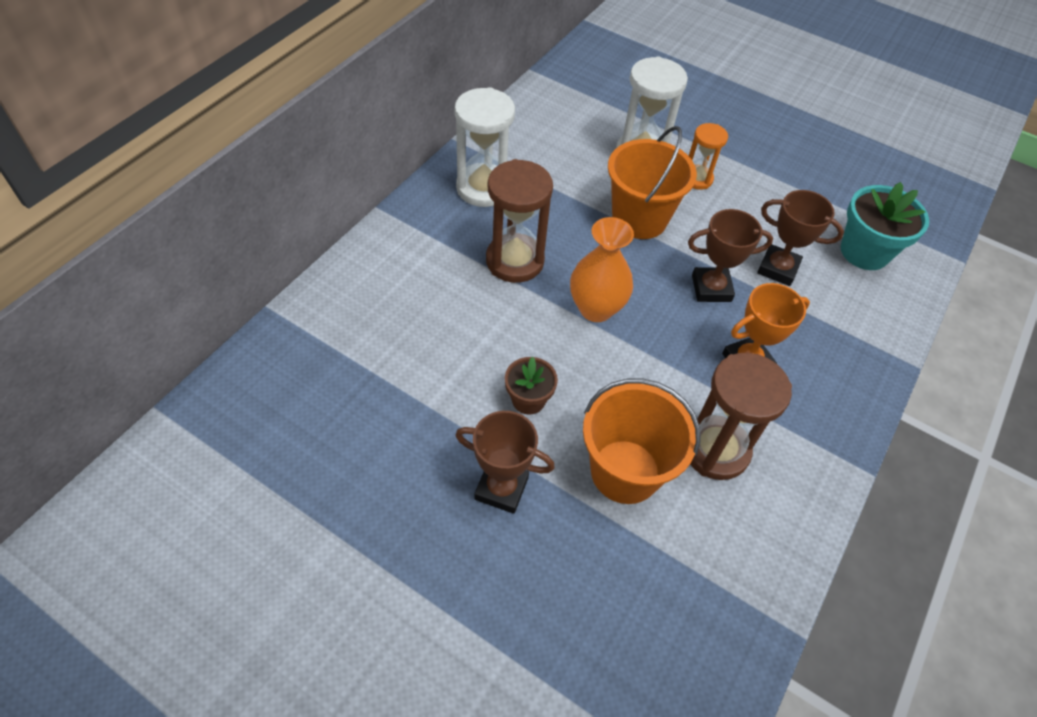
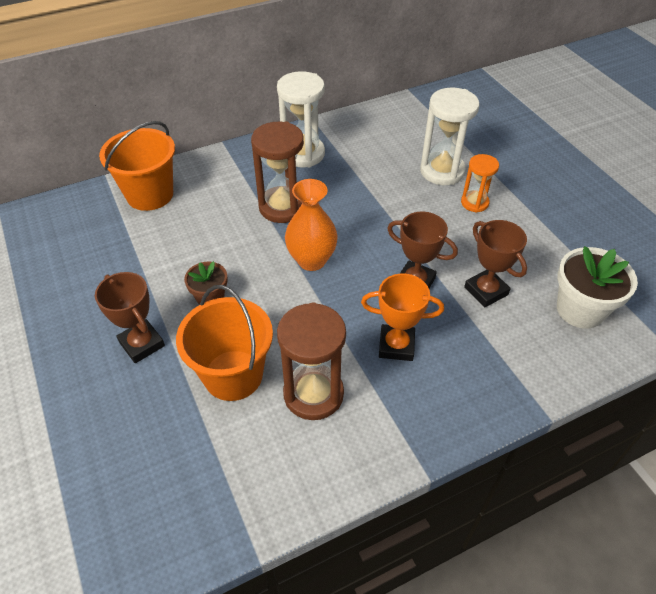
camera: 35 degrees right, 5 degrees down
orange bucket [608,126,697,239] -> orange bucket moved to [99,121,175,211]
turquoise flower pot [841,182,929,270] -> white flower pot [557,246,638,329]

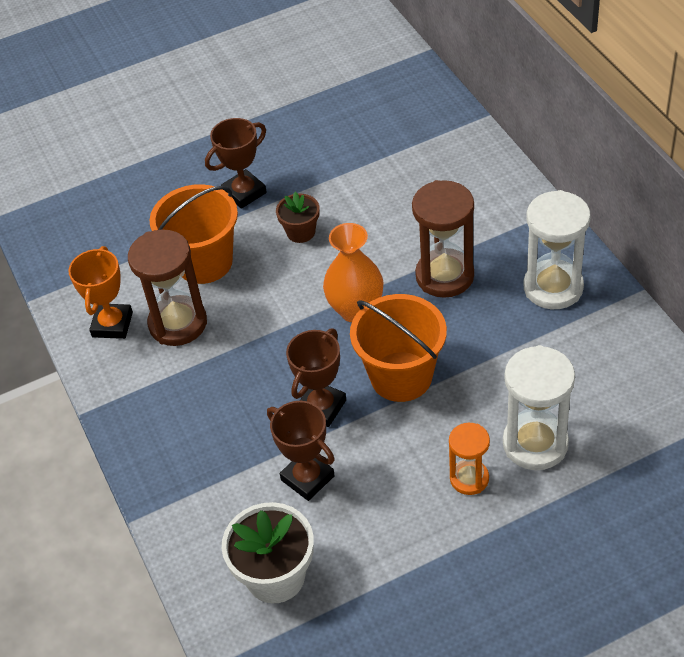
camera: 95 degrees right, 0 degrees up
orange bucket [99,121,175,211] -> orange bucket moved to [350,294,447,402]
orange trophy [361,274,444,361] -> orange trophy moved to [68,246,133,339]
brown trophy [464,220,527,308] -> brown trophy turned 75 degrees clockwise [267,401,335,501]

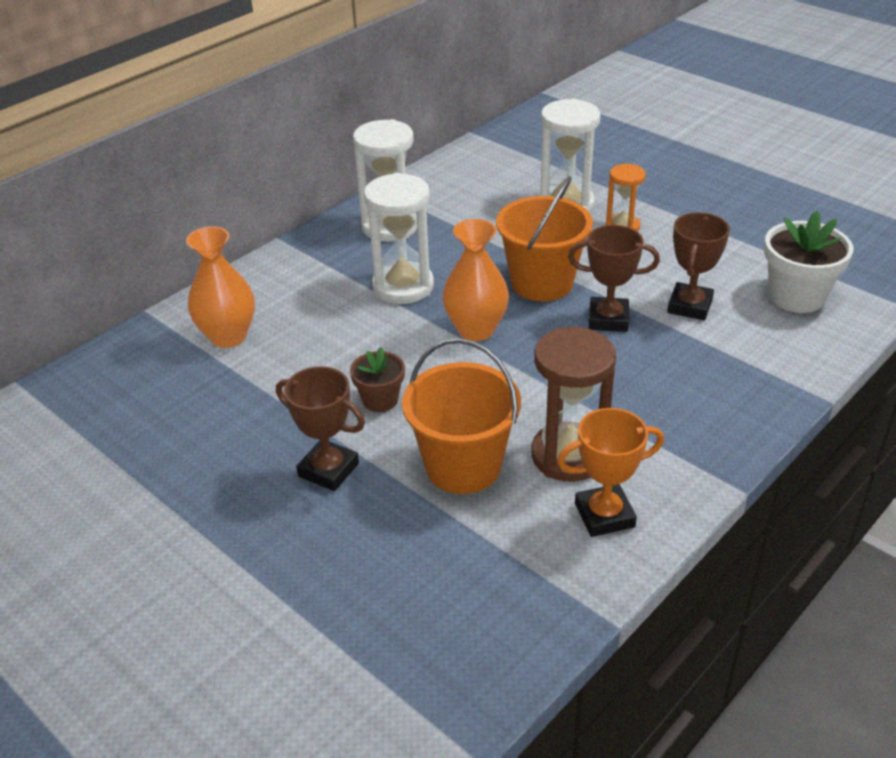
camera: 115 degrees left, 10 degrees down
brown hourglass [412,180,474,298] -> white hourglass [364,173,434,304]
none -> orange vase [186,227,255,348]

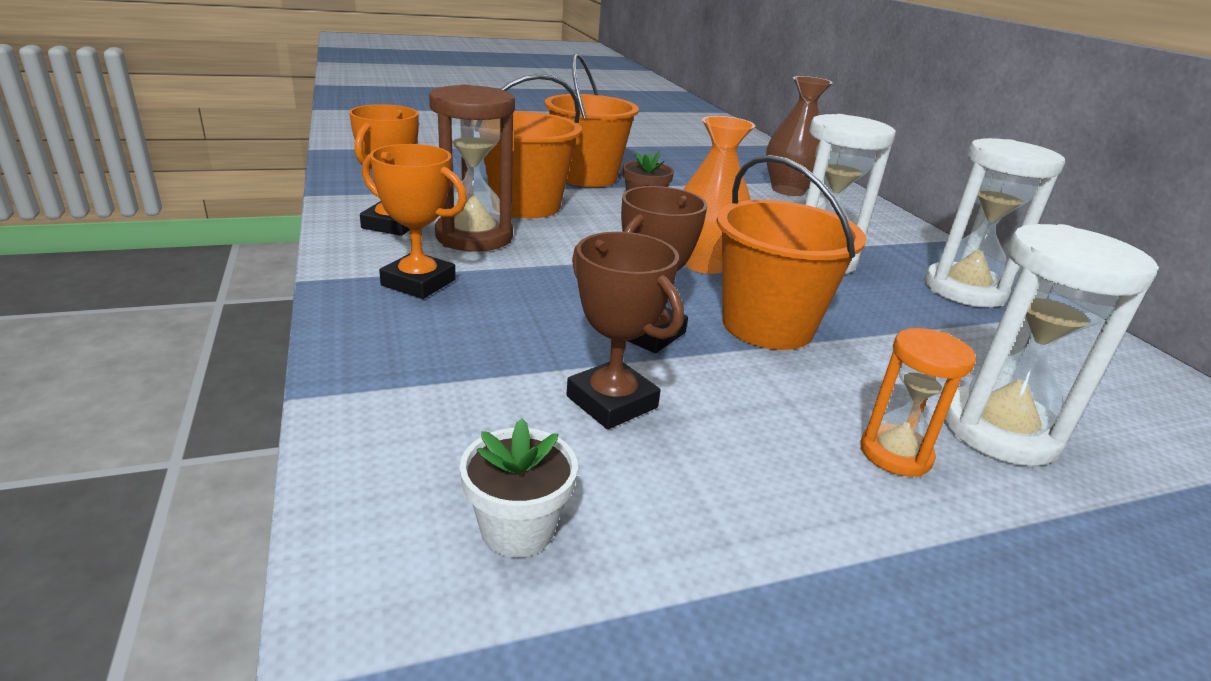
camera: 115 degrees right, 10 degrees down
orange vase [186,227,255,348] -> brown vase [766,76,833,196]
brown trophy [276,366,365,491] -> orange bucket [545,53,639,187]
white flower pot [764,211,853,313] -> white flower pot [460,419,578,557], size x0.59
none -> orange trophy [362,144,467,299]

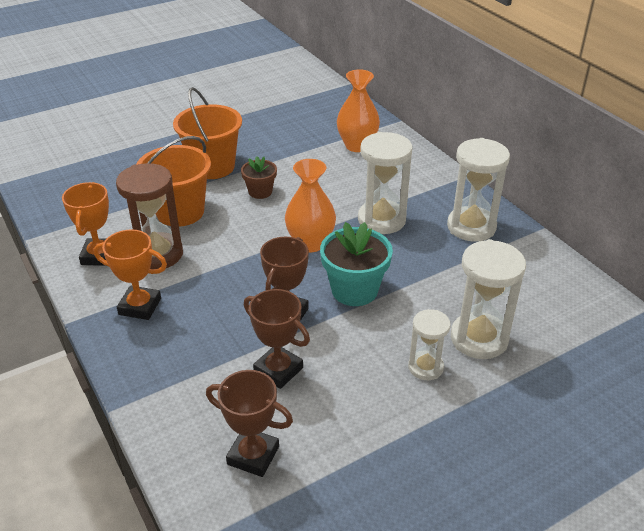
camera: 10 degrees left, 10 degrees up
white flower pot [460,419,578,557] -> brown trophy [206,370,293,477]
orange bucket [716,155,866,350] -> turquoise flower pot [320,222,393,306]
brown vase [766,76,833,196] -> orange vase [337,69,380,152]
orange hourglass [860,328,976,477] -> white hourglass [408,309,451,380]

